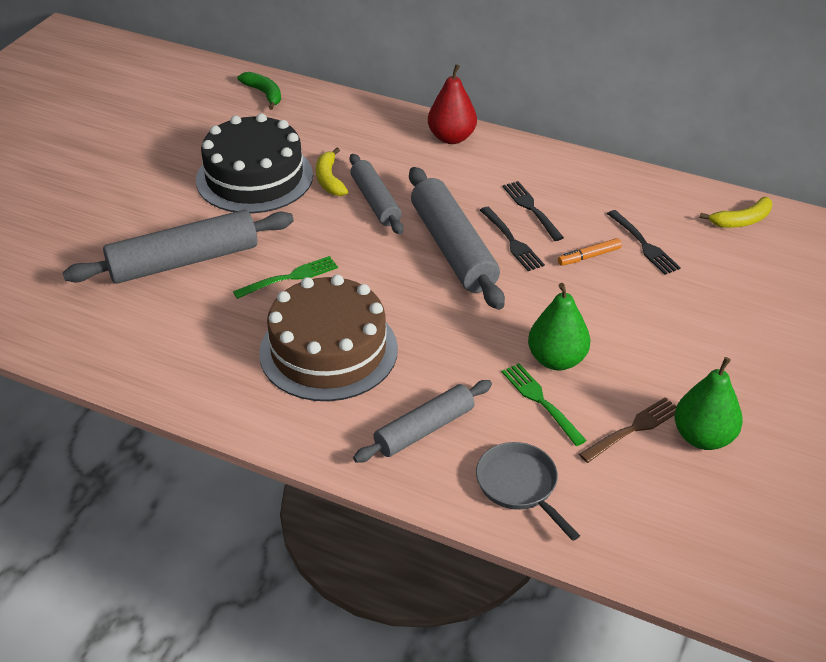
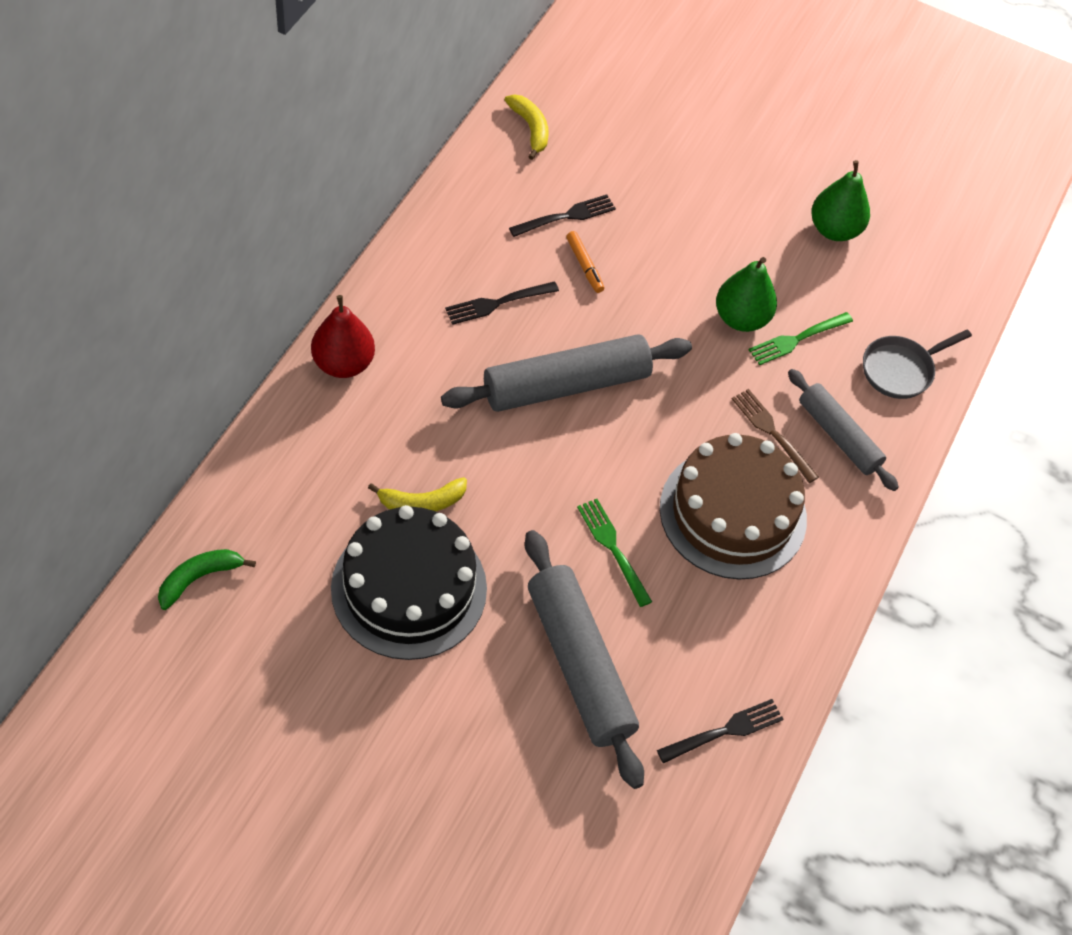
camera: 95 degrees left, 15 degrees up
grey rolling pin [349,154,404,234] -> none
black fork [480,207,545,271] -> black fork moved to [657,699,784,763]
brown fork [579,397,677,463] -> brown fork moved to [732,389,819,483]

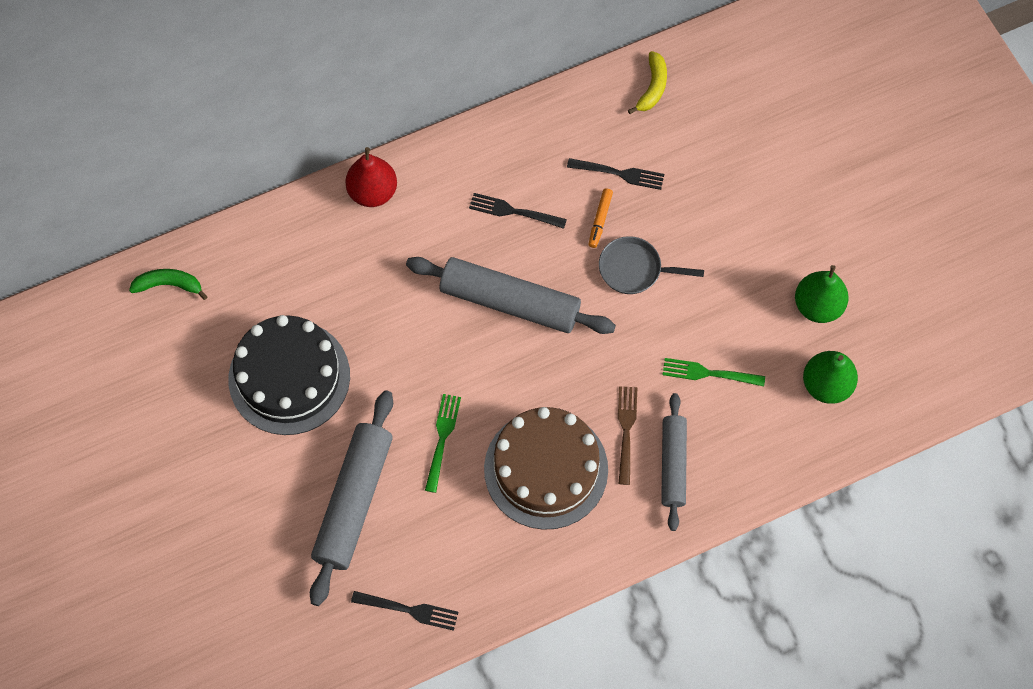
camera: 45 degrees right, 10 degrees up
yellow banana [368,477,467,511] -> none
green pear [716,257,777,332] -> green pear moved to [803,351,858,404]
grey pan [863,329,972,399] -> grey pan moved to [599,236,704,294]

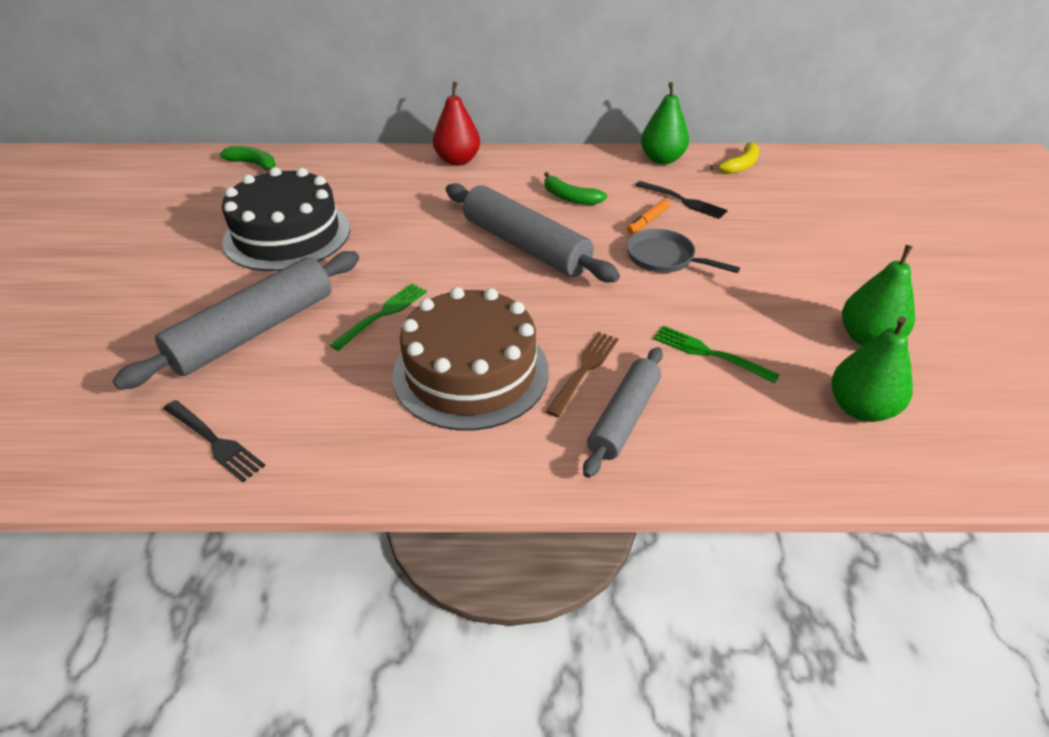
camera: 25 degrees right, 25 degrees down
black fork [469,193,567,229] -> green banana [544,172,607,205]
none -> green pear [641,82,689,165]

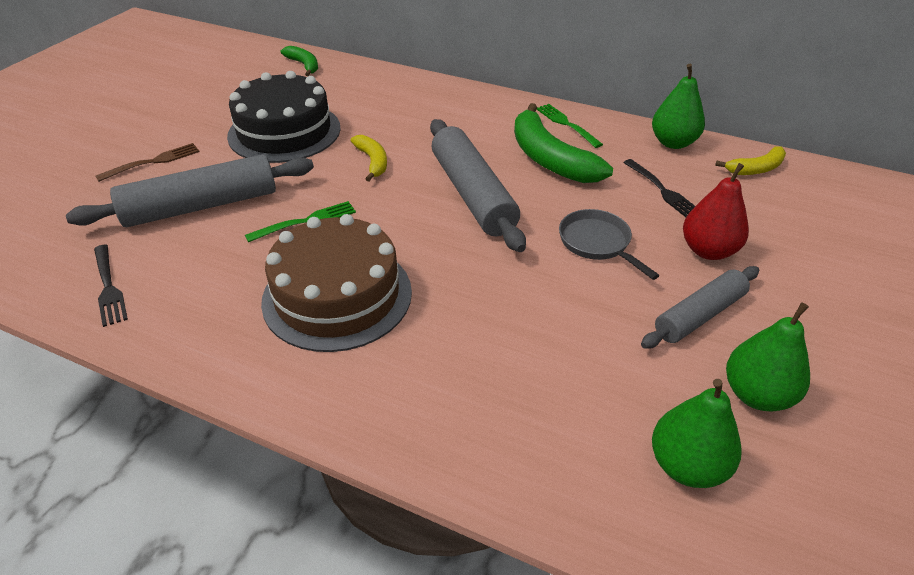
camera: 25 degrees right, 0 degrees up
red pear [433,82,480,166] -> red pear moved to [683,163,749,260]
green banana [544,172,607,205] -> green banana [514,103,613,183], size x1.87
brown fork [546,332,618,417] -> brown fork moved to [95,143,200,182]
grey rolling pin [583,347,663,478] -> grey rolling pin moved to [641,266,759,349]
orange marker [627,199,670,234] -> none
green fork [653,326,780,383] -> green fork moved to [537,104,603,148]
none -> yellow banana [350,135,387,181]

